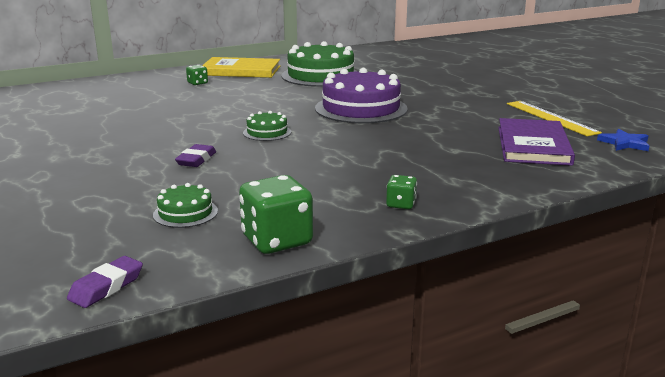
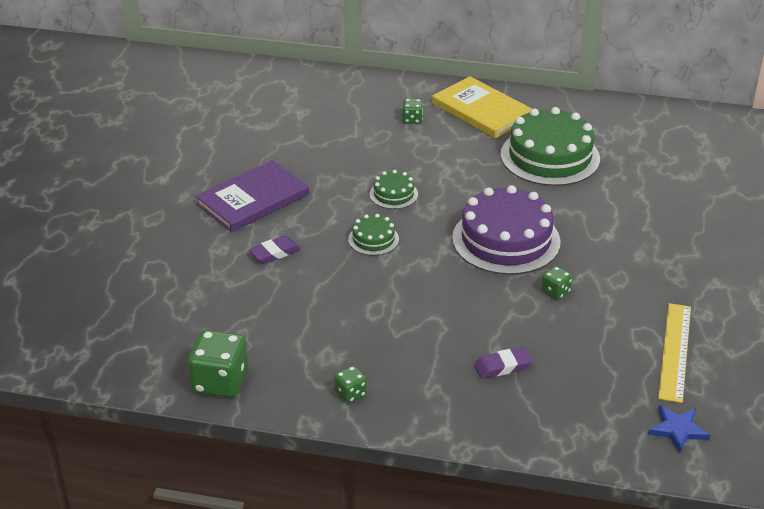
camera: 40 degrees right, 15 degrees up
purple eraser [67,256,143,308] -> purple eraser moved to [474,347,532,379]
green cake [153,183,218,228] -> green cake moved to [370,170,418,209]
purple book [498,118,575,166] -> purple book moved to [195,160,309,232]
none -> green dice [541,266,573,300]

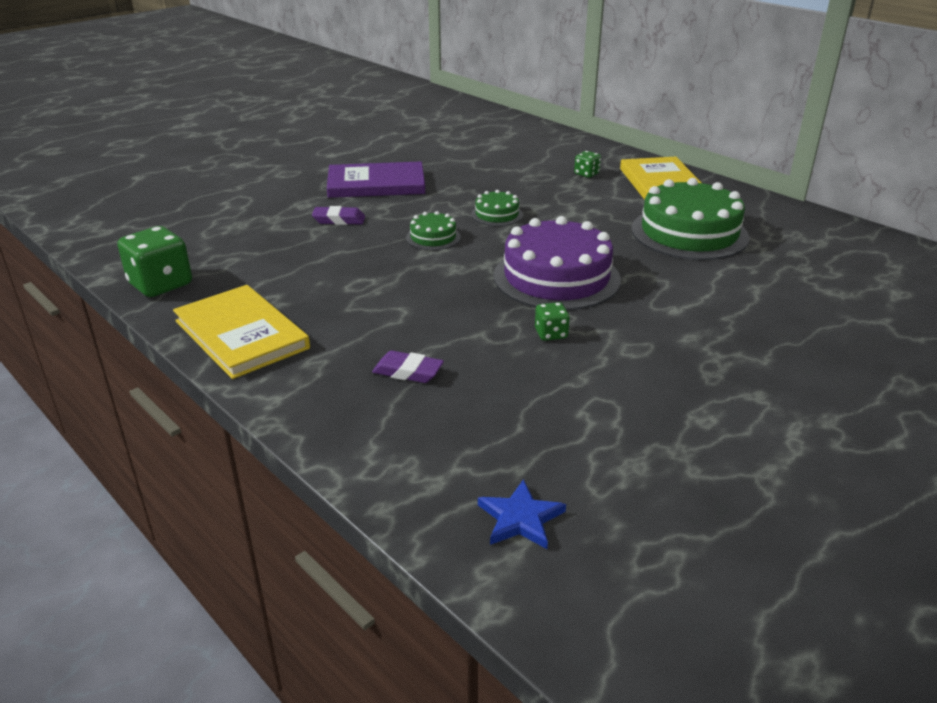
camera: 35 degrees right, 5 degrees down
green dice [334,366,367,403] -> yellow book [173,285,310,379]
yellow ruler [658,303,691,403] -> none

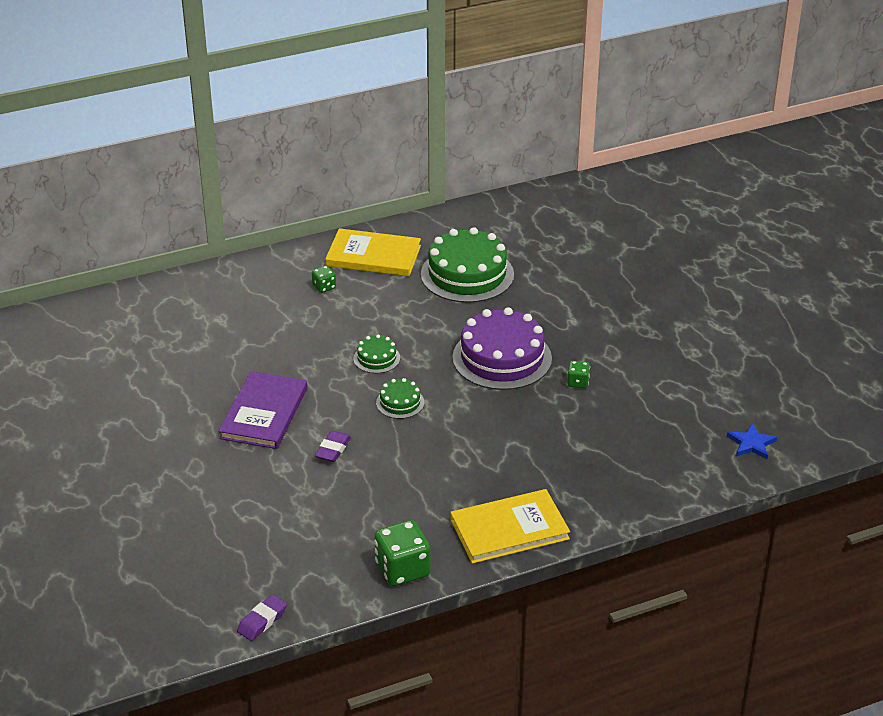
camera: 70 degrees left, 5 degrees up
purple eraser [372,351,444,383] -> purple eraser moved to [237,595,287,641]

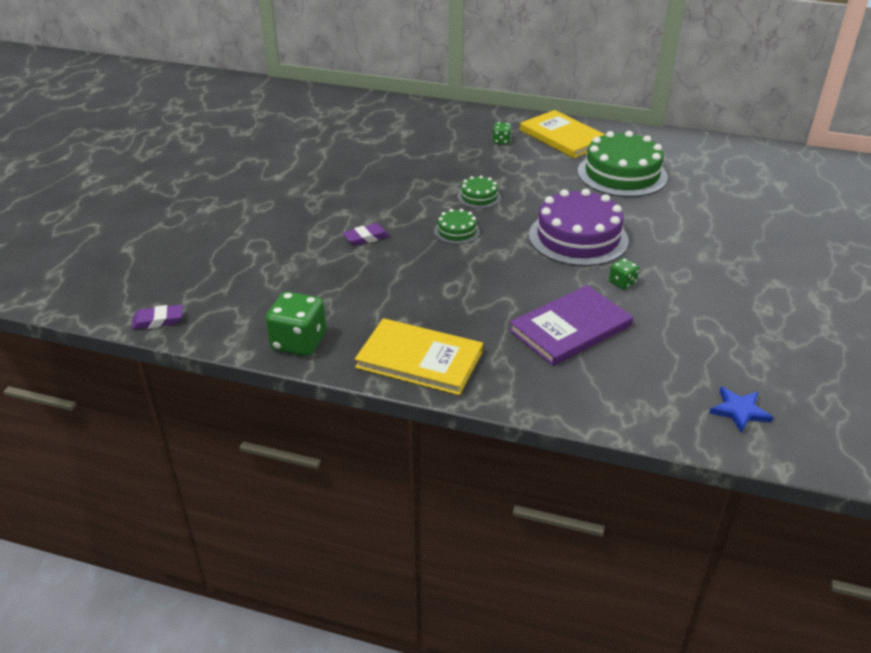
camera: 40 degrees right, 0 degrees up
purple book [218,371,307,449] -> purple book moved to [509,285,633,366]

